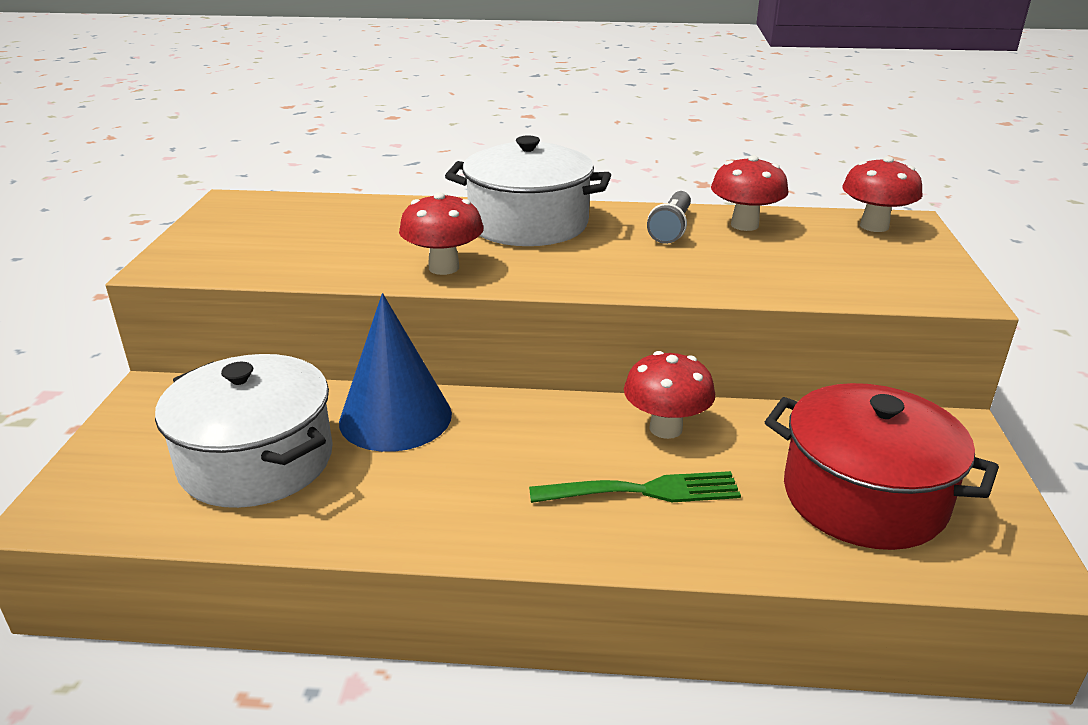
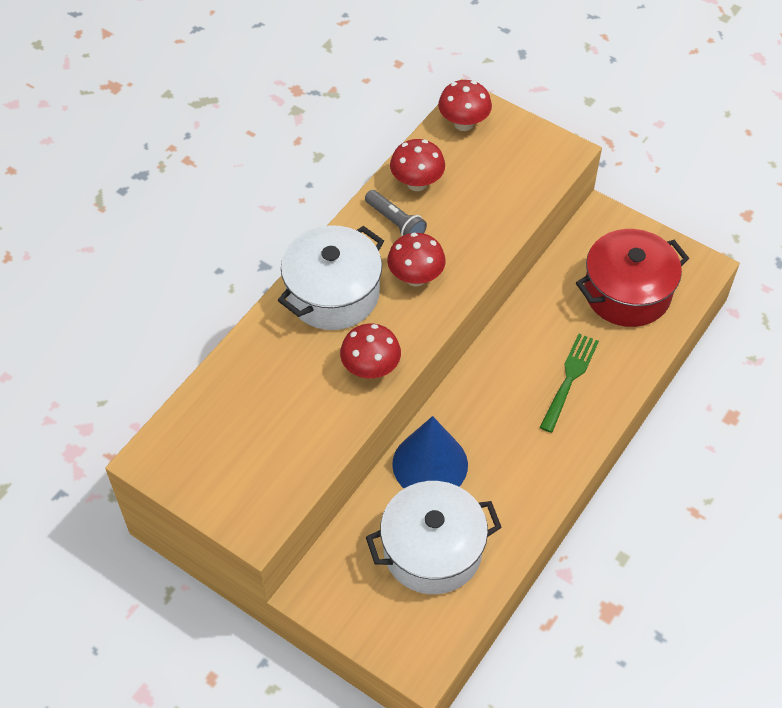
camera: 60 degrees left, 25 degrees up
red mushroom [624,351,715,439] -> red mushroom moved to [387,233,446,286]

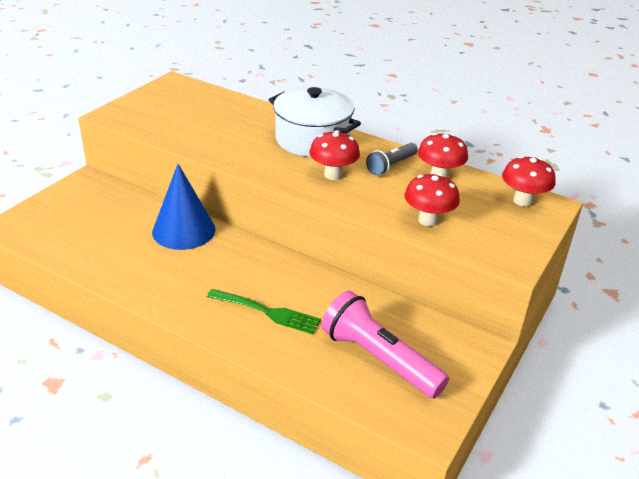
camera: 85 degrees right, 20 degrees down
red mushroom [340,324,401,379] -> red mushroom moved to [404,174,460,226]
white pot [366,481,502,594] -> none
red pot [576,229,689,327] -> pink flashlight [321,291,449,399]

